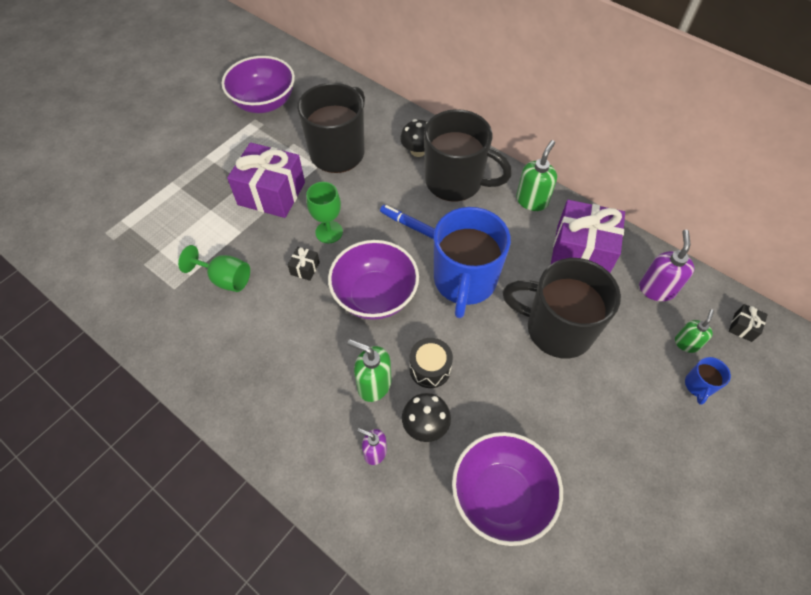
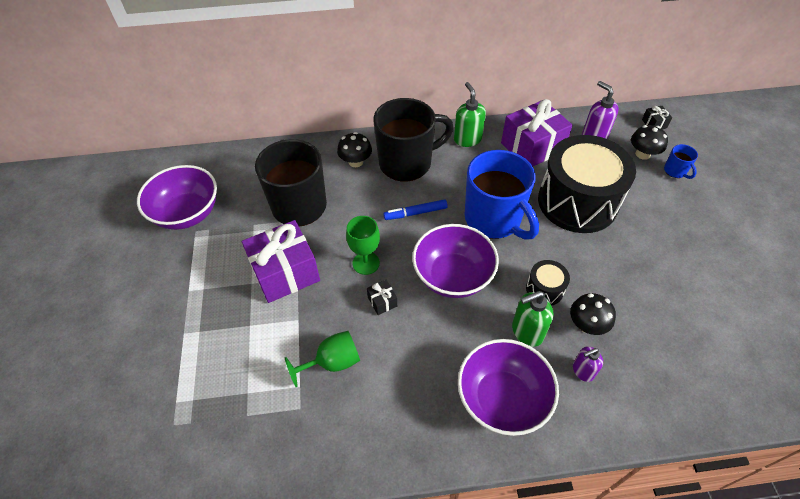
camera: 45 degrees left, 5 degrees down
purple bowl [452,432,563,546] -> purple bowl moved to [458,339,559,436]
black mug [503,258,621,359] -> black drum [538,135,636,233]
green soap dispenser [675,309,714,353] -> black mushroom [631,125,668,160]

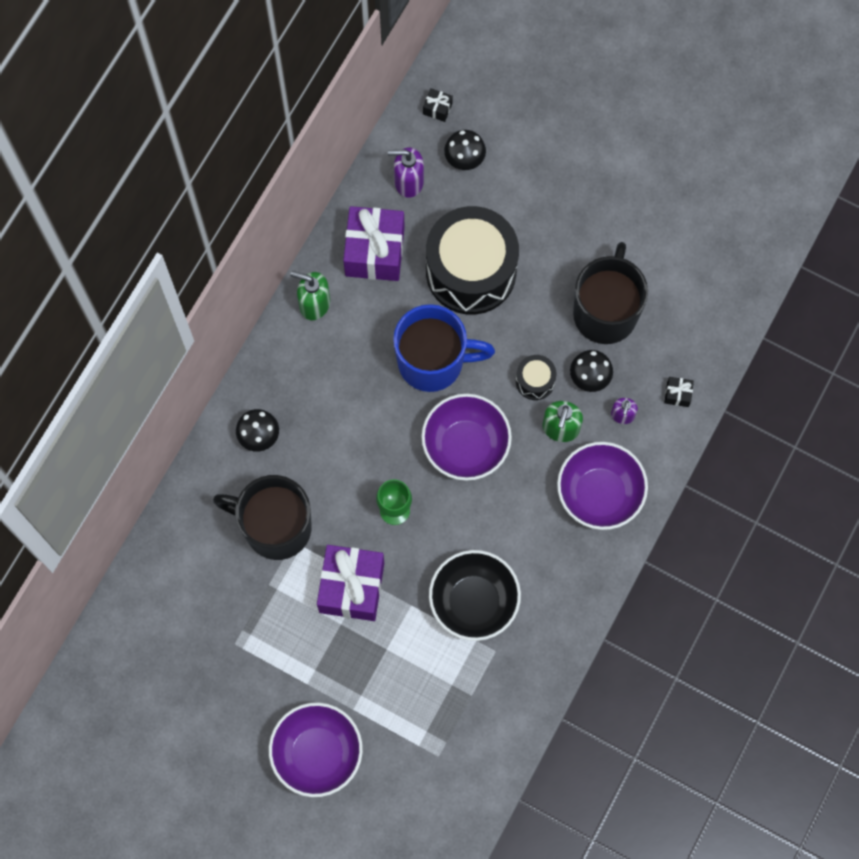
camera: 55 degrees left, 20 degrees up
purple bowl [137,165,217,230] -> purple bowl moved to [269,702,363,797]
green goblet [285,331,360,387] -> black bowl [429,550,521,641]
black gift [367,280,397,315] -> black gift moved to [664,377,694,407]
black mug [373,98,454,182] -> black mug moved to [573,242,648,344]
blue marker [383,199,448,220] -> none
blue mug [664,144,698,179] -> none

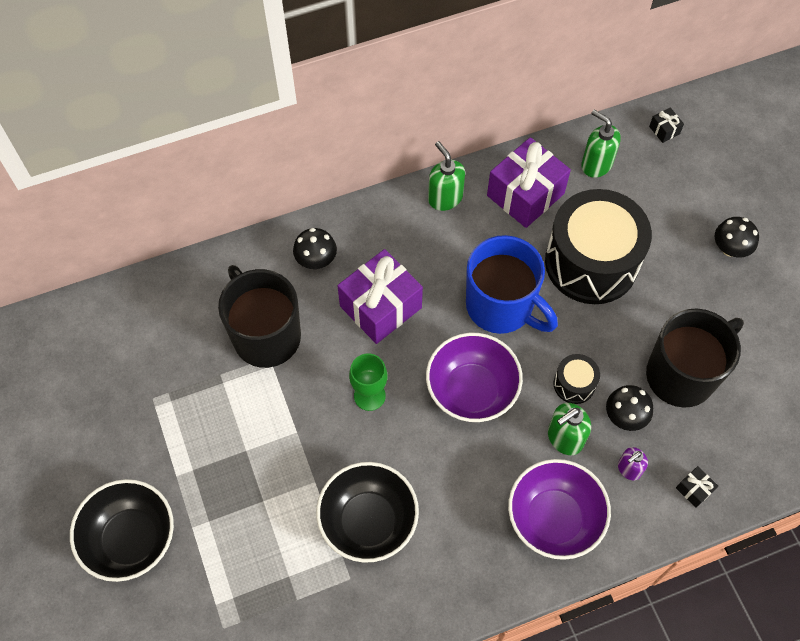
camera: 40 degrees right, 10 degrees down
purple bowl [269,702,363,797] -> black bowl [70,479,174,582]
purple gift [317,545,384,621] -> purple gift moved to [337,249,423,344]
purple soap dispenser [388,147,424,198] -> green soap dispenser [581,110,621,178]
black mushroom [444,130,486,170] -> black mushroom moved to [715,217,759,257]

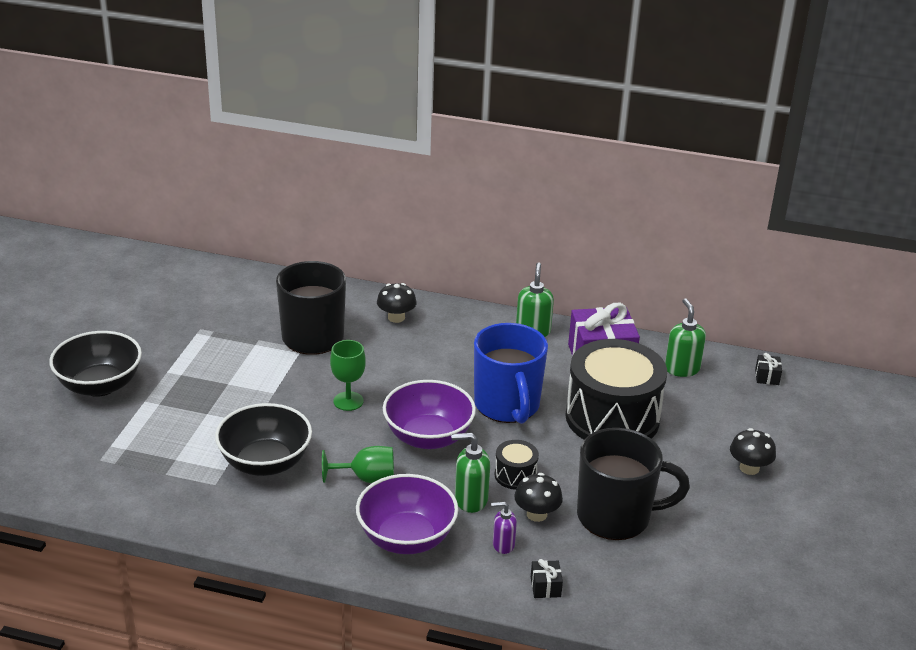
camera: 35 degrees right, 30 degrees down
purple gift [337,249,423,344] -> none
none -> green goblet [322,446,394,483]

